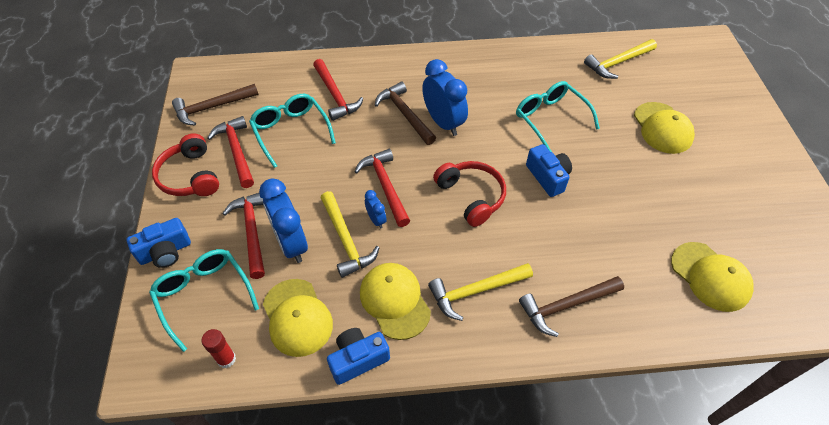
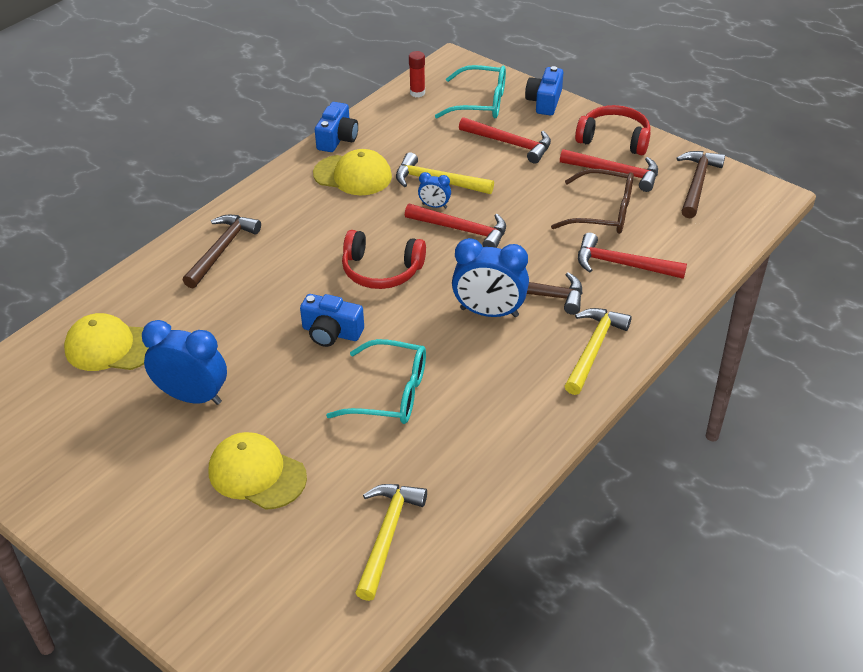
camera: 135 degrees right, 10 degrees down
turquoise glasses [249,94,336,168] -> brown glasses [551,169,634,234]
blue clock [259,179,308,263] -> blue clock moved to [142,320,227,405]
yellow cap [263,279,333,357] -> none
yellow hammer [428,263,533,321] -> yellow hammer moved to [565,308,632,395]

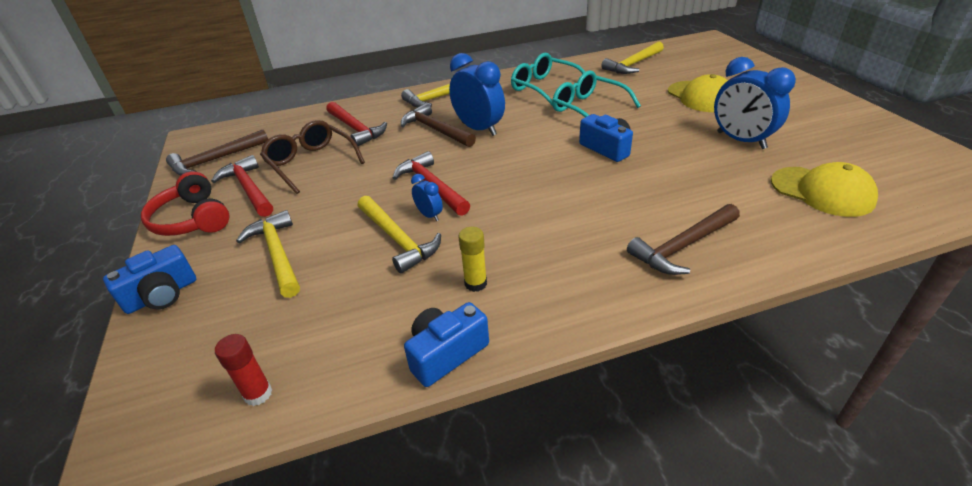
camera: 145 degrees left, 5 degrees down
yellow cap [313,149,392,195] -> yellow glue stick [458,227,487,292]
red headphones [342,230,426,289] -> none
turquoise glasses [435,65,506,118] -> turquoise glasses moved to [511,52,585,106]
red hammer [459,117,551,164] -> yellow hammer [236,210,300,298]

